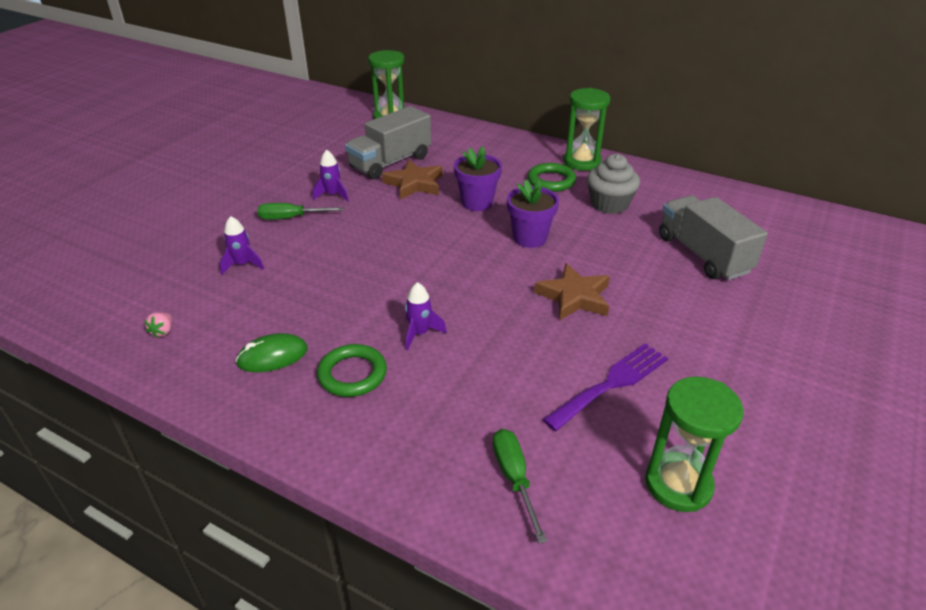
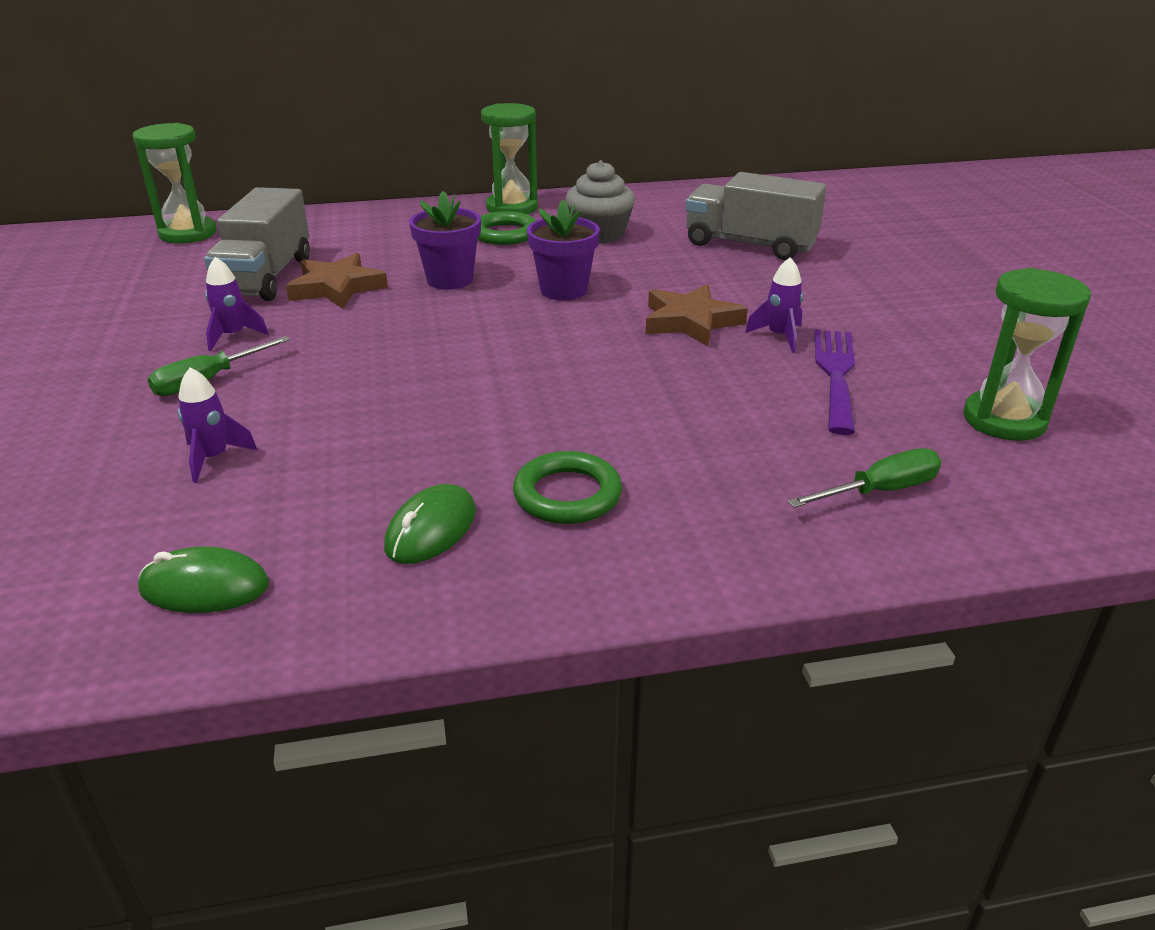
camera: 40 degrees left, 5 degrees down
pink strawberry [144,312,172,338] -> green mouse [138,546,269,613]
purple rocket [405,282,447,350] -> purple rocket moved to [745,257,803,353]
green screwdriver [493,429,547,543] -> green screwdriver turned 120 degrees clockwise [787,448,942,508]

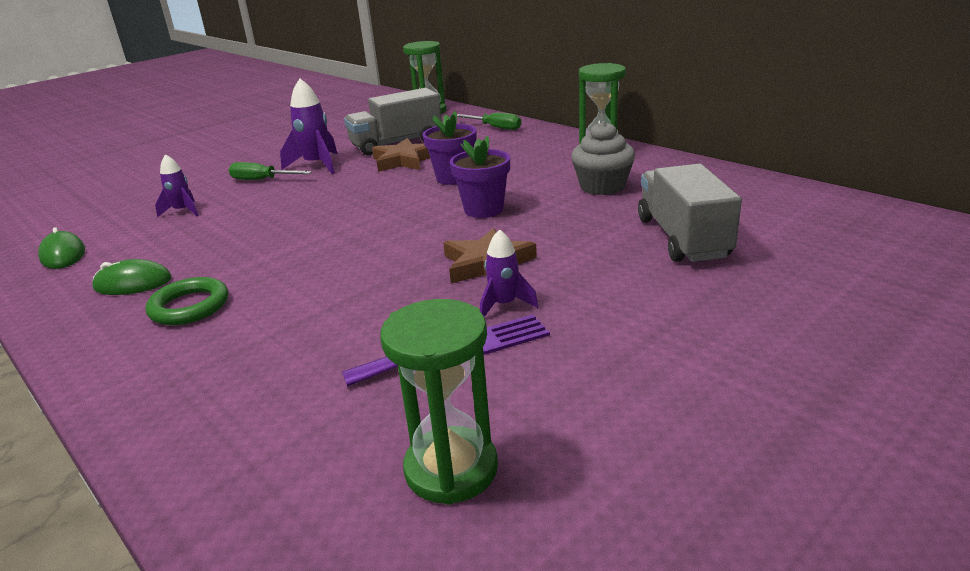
camera: 60 degrees right, 5 degrees down
purple rocket [205,257,269,351] -> purple rocket [280,79,338,174], size x1.64
green ring [477,211,536,245] -> none
green screwdriver [787,448,942,508] -> green screwdriver moved to [457,113,521,130]

